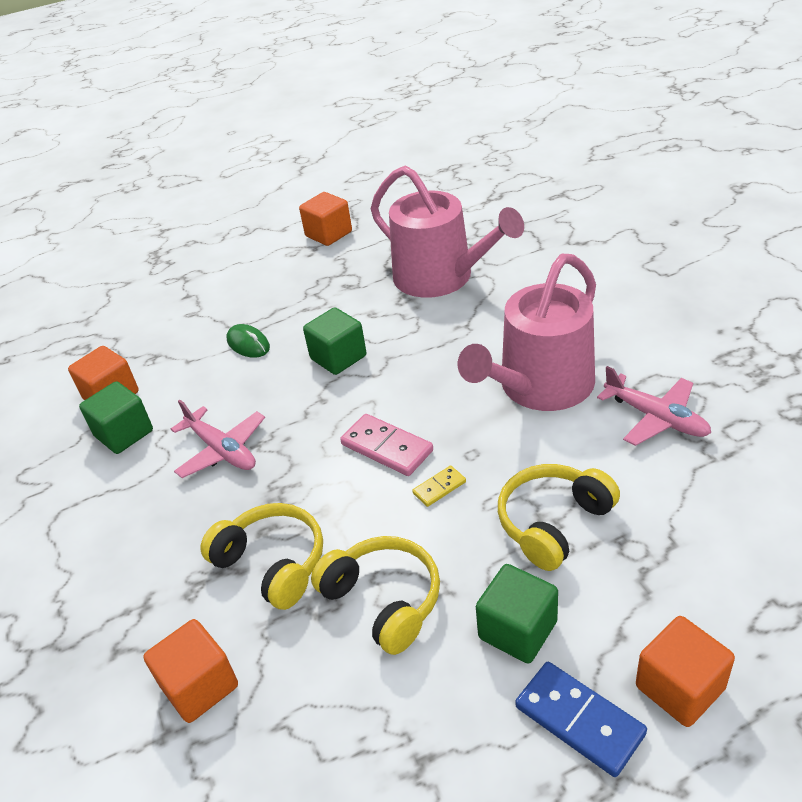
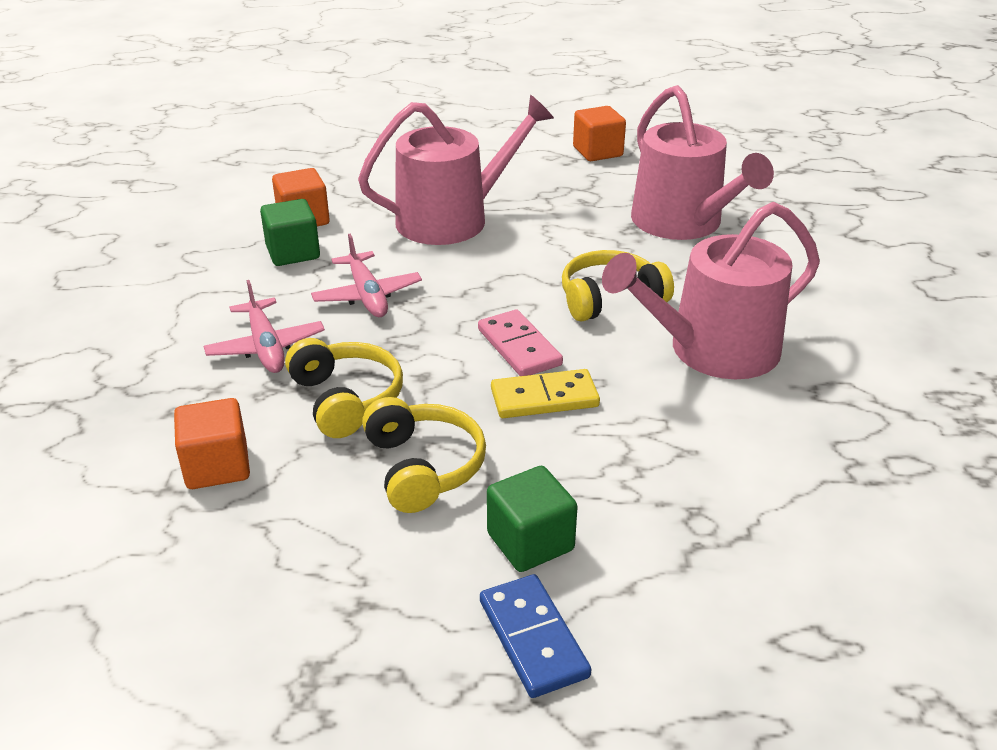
camera: 20 degrees right, 5 degrees down
green mouse [227,324,270,358] -> pink watering can [358,95,554,245]
green cube [303,307,367,375] -> none
yellow domino [412,466,466,507] -> yellow domino [491,369,600,418], size x1.83
yellow headphones [498,464,620,571] -> yellow headphones moved to [562,250,674,322]
pink plane [597,366,711,446] -> pink plane moved to [204,280,325,373]
orange cube [636,616,735,727] -> none

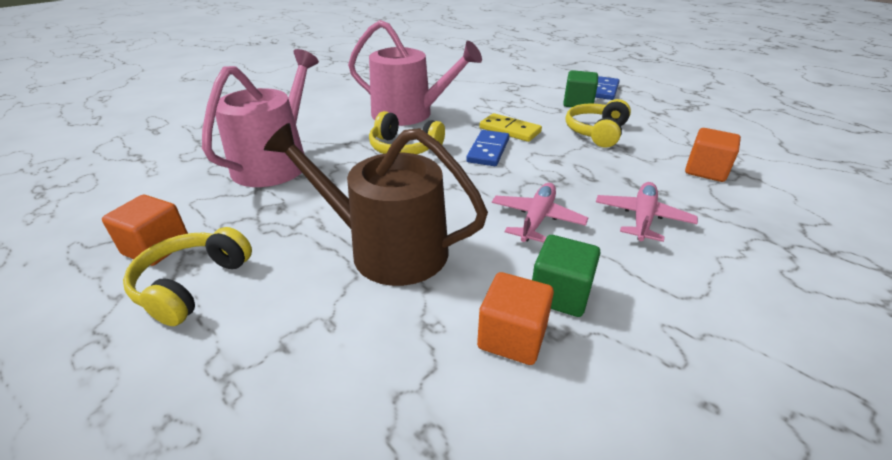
camera: 135 degrees left, 0 degrees up
yellow headphones [285,338,403,438] -> yellow headphones moved to [123,227,252,326]
pink watering can [358,95,554,245] -> brown watering can [264,123,488,286]
pink domino [478,310,563,376] -> blue domino [466,130,509,166]

